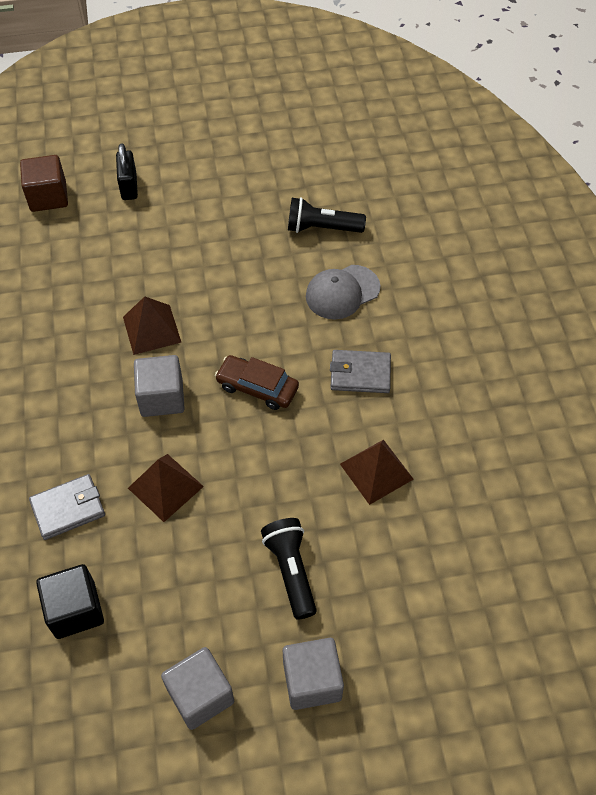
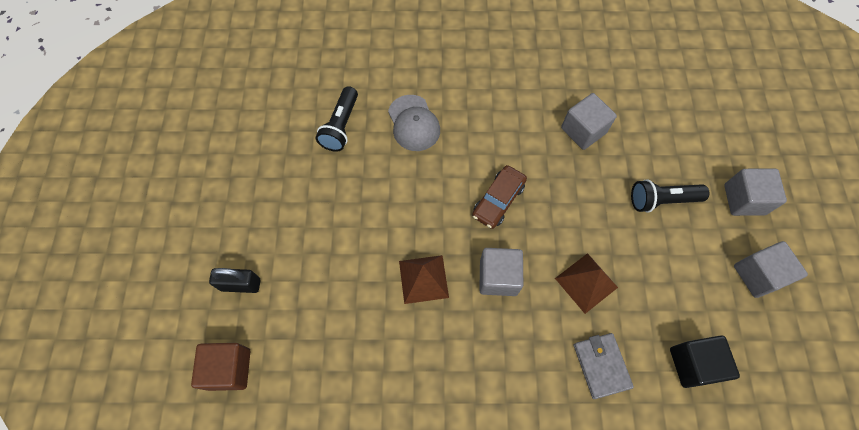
camera: 80 degrees left, 10 degrees up
grey wallet [330,350,391,393] -> none
brown pyramid [340,440,414,505] -> grey cube [561,93,617,150]

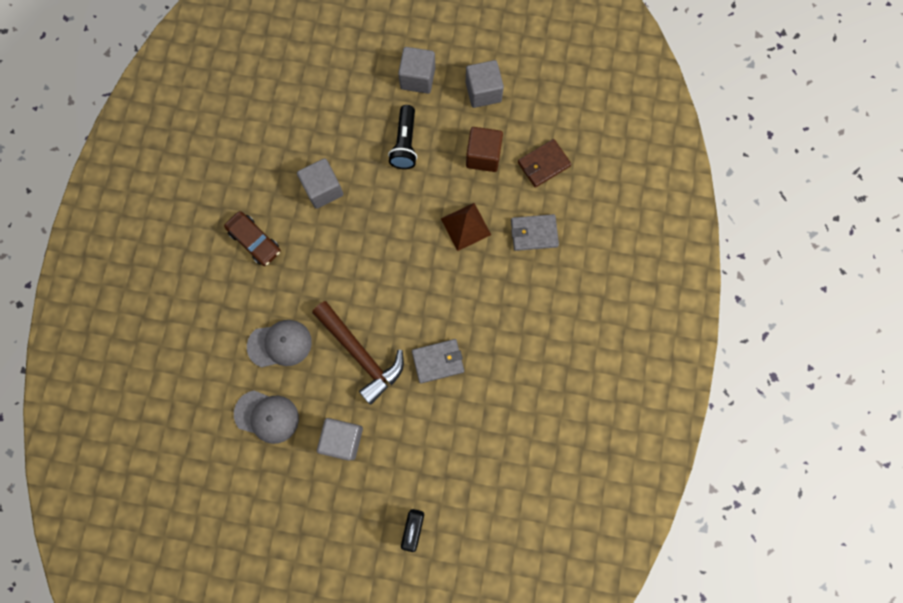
camera: 80 degrees left, 10 degrees up
brown cube [191,343,250,391] -> brown cube moved to [466,127,503,172]
black flashlight [315,86,358,152] -> grey cap [234,390,299,444]
brown pyramid [399,255,449,304] -> grey wallet [412,339,464,384]
brown car [472,165,527,229] -> brown car moved to [224,211,281,266]
grey cube [479,248,523,296] -> grey cube moved to [317,418,363,461]
black cube [670,335,740,388] -> brown wallet [518,139,571,188]
none -> brown hammer [312,301,404,405]

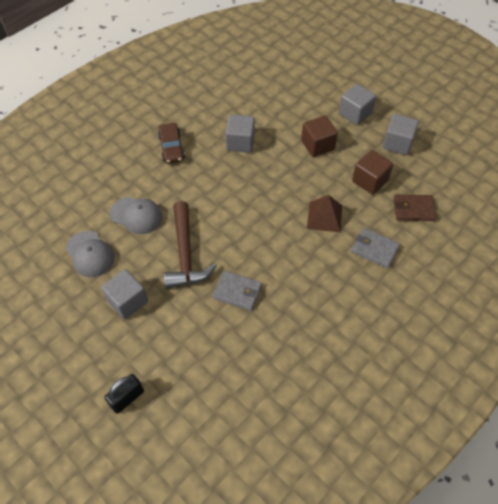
camera: 35 degrees right, 20 degrees down
black flashlight [388,105,417,169] -> brown cube [301,116,338,157]

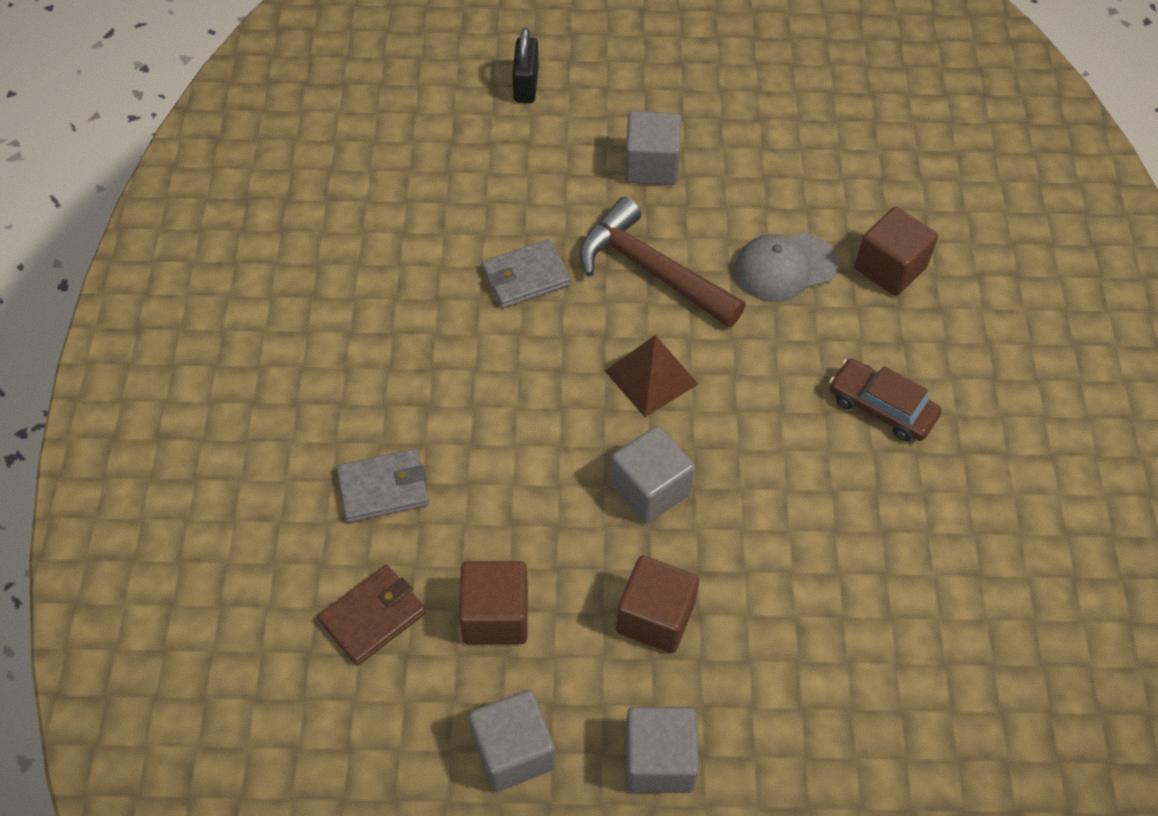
camera: 135 degrees right, 0 degrees up
grey cap [66,231,115,277] -> none
grey cube [225,115,255,153] -> grey cube moved to [610,426,695,523]
brown pyramid [307,195,342,232] -> brown pyramid moved to [605,335,698,417]
none -> brown cube [855,207,938,296]

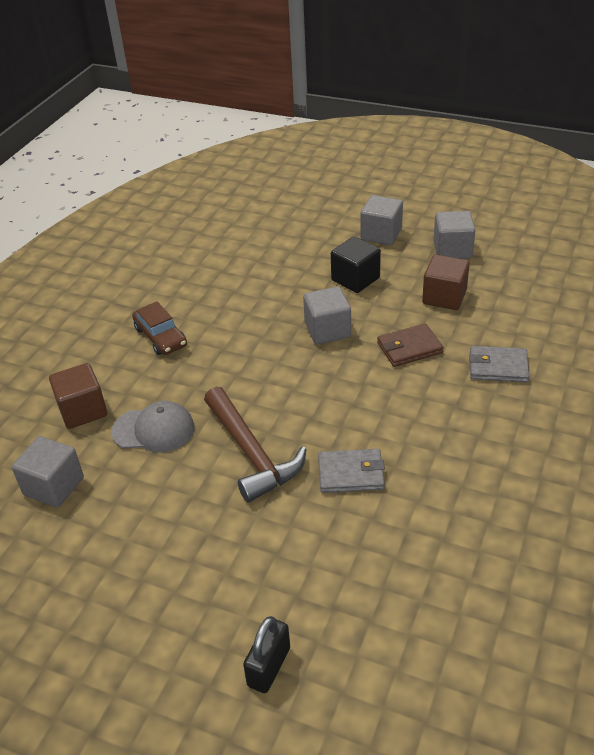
camera: 155 degrees left, 15 degrees down
brown wallet [318,565,426,666] -> brown wallet moved to [377,323,444,367]
brown pyramid [605,335,698,417] -> none
brown cube [616,556,699,654] -> black cube [331,237,381,293]
grey cube [624,111,681,185] -> grey cube moved to [12,436,84,508]

